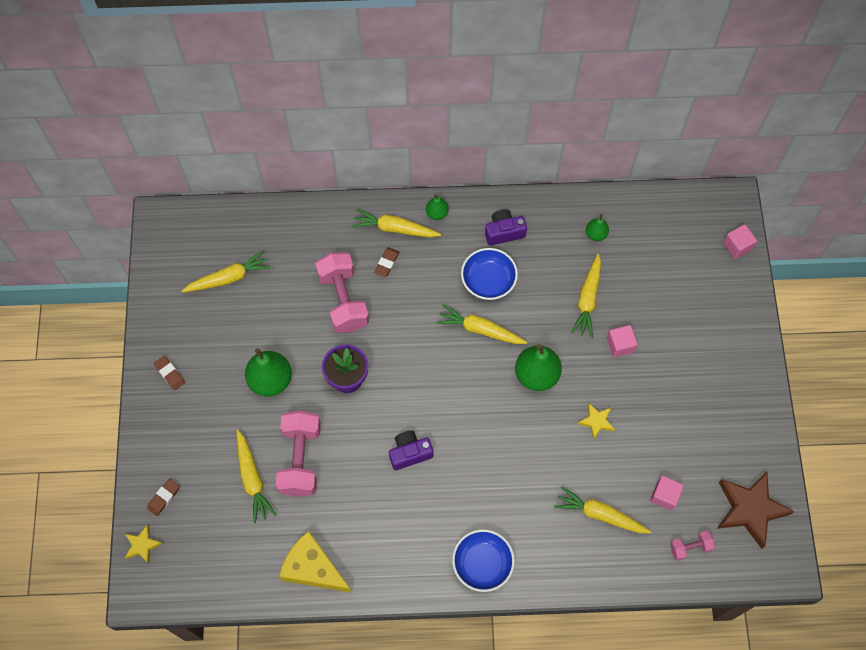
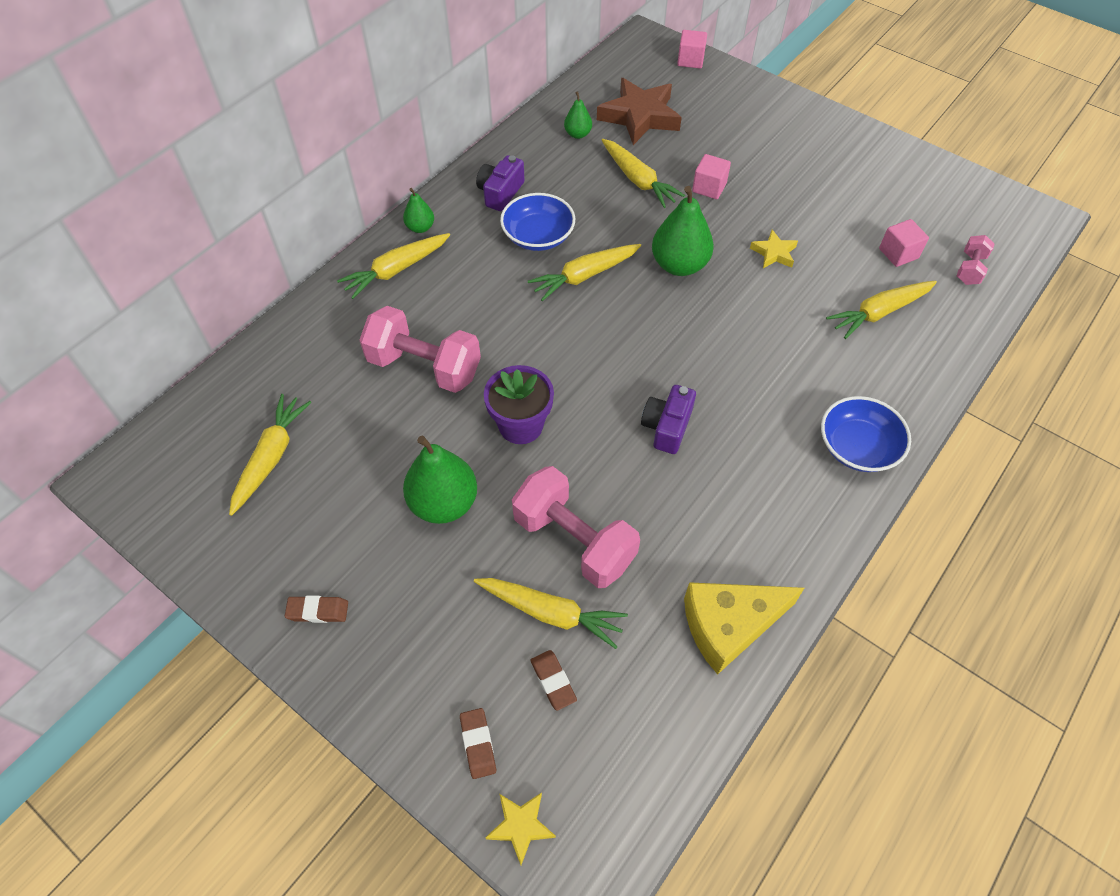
camera: 50 degrees left, 10 degrees down
brown eraser [374,247,400,277] -> brown eraser moved to [531,650,577,711]
brown star [717,472,795,549] -> brown star moved to [597,78,682,145]

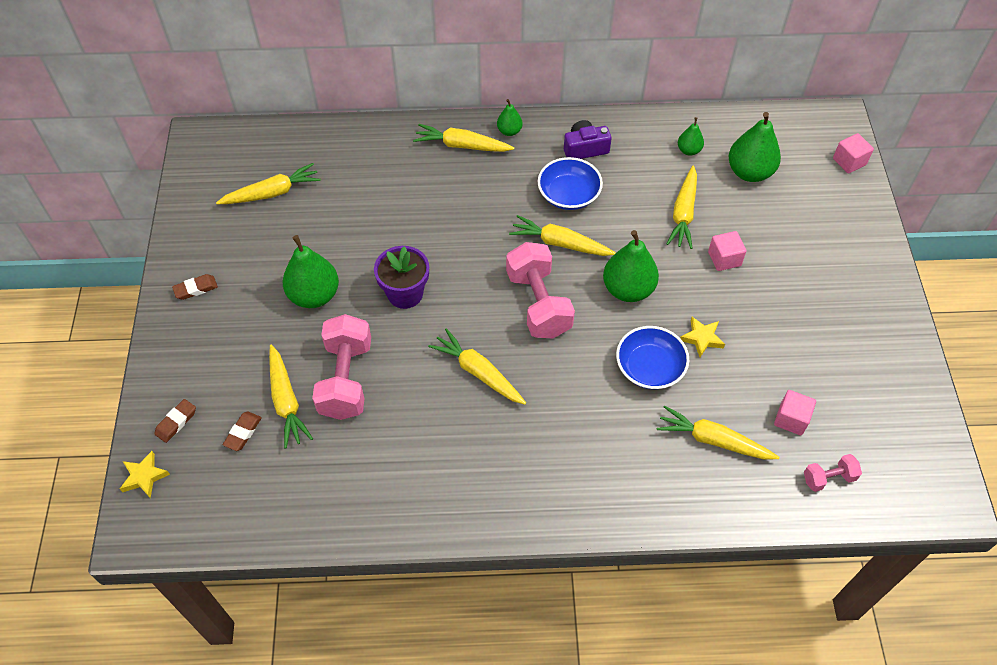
camera: 50 degrees right, 0 degrees up
brown eraser [285,596,348,623] -> brown eraser turned 75 degrees counterclockwise [172,274,218,300]
pink dumbbell [360,306,481,393] -> pink dumbbell moved to [506,242,575,338]
brown star [597,78,682,145] -> green pear [728,112,781,182]
purple camera [641,385,696,454] -> yellow carrot [428,328,526,405]
yellow cheese [684,582,804,674] -> none
blue bowl [821,396,911,472] -> blue bowl moved to [616,326,689,389]

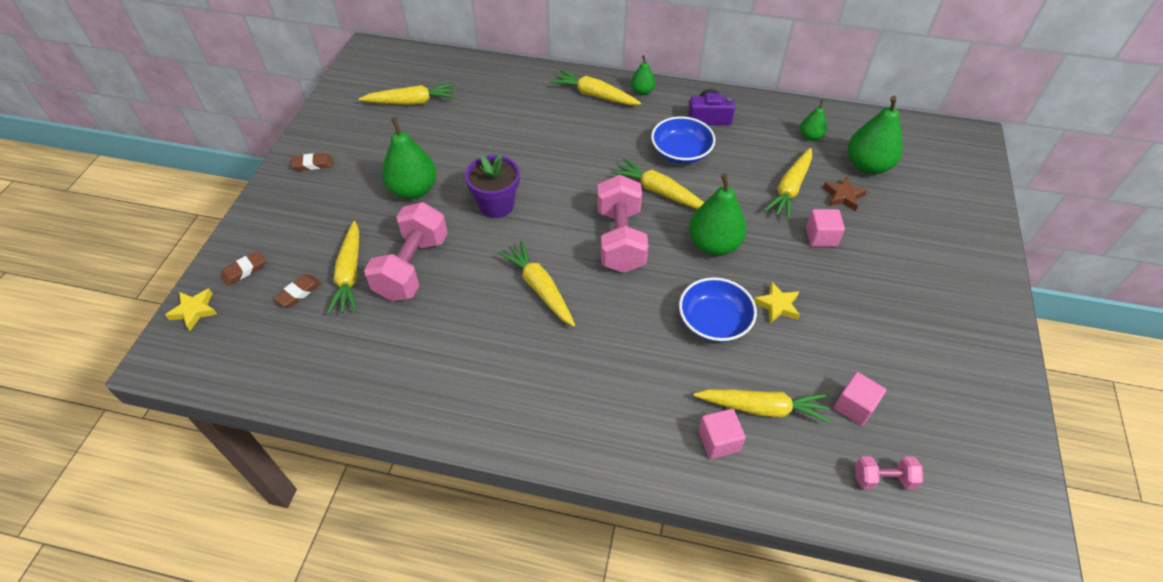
camera: 15 degrees right, 5 degrees down
yellow carrot [657,406,779,460] -> yellow carrot turned 150 degrees clockwise [694,389,831,423]
pink cube [833,133,874,174] -> pink cube moved to [698,409,746,459]
none -> brown star [823,177,867,212]

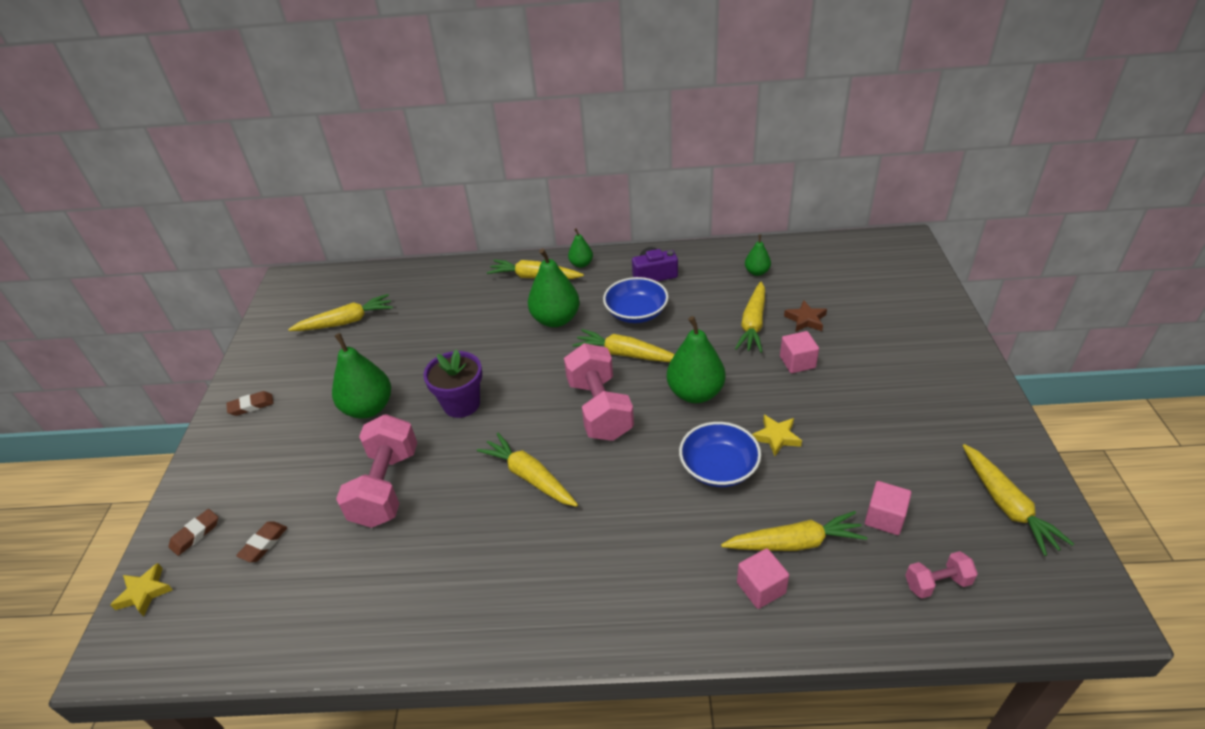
camera: 10 degrees left, 10 degrees down
yellow carrot [327,221,359,314] -> yellow carrot moved to [963,444,1074,556]
green pear [848,96,903,174] -> green pear moved to [528,248,580,327]

